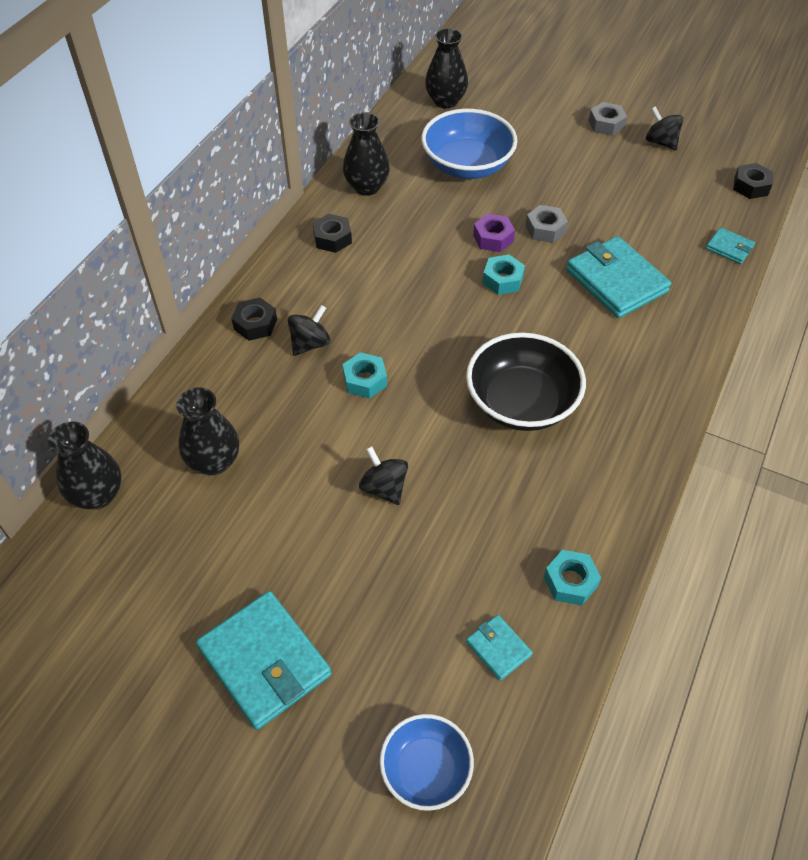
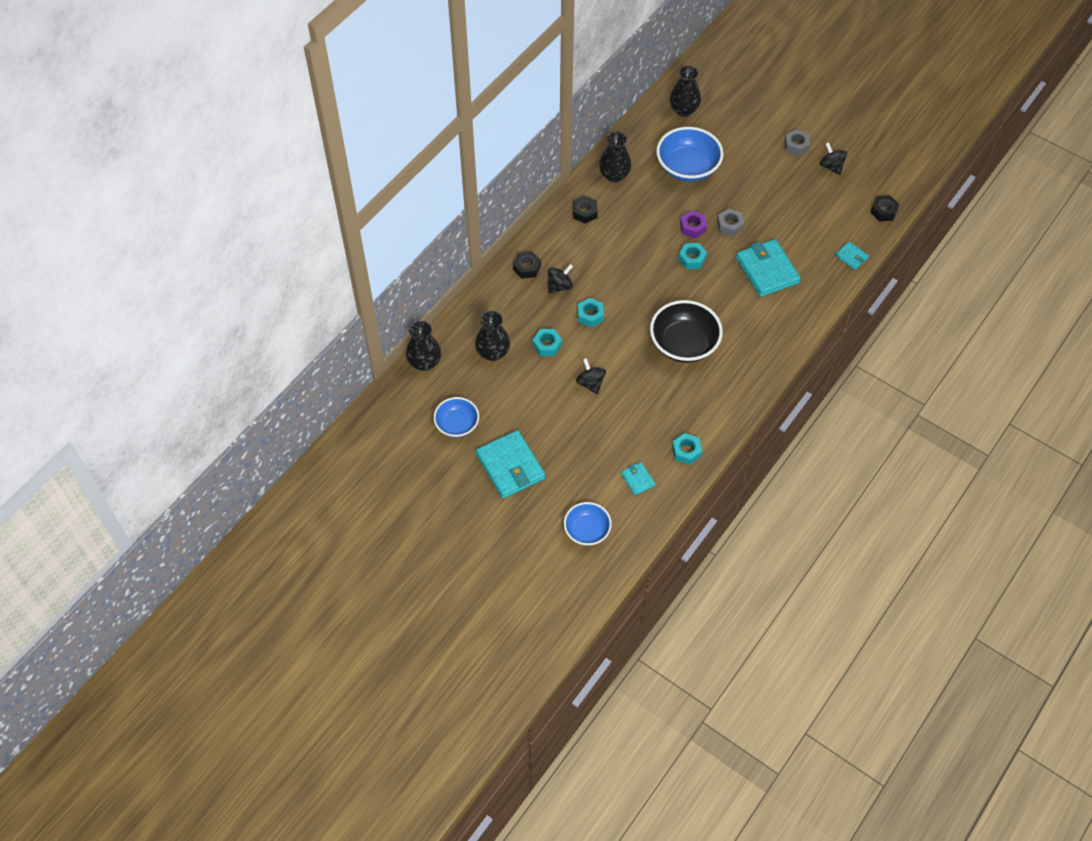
camera: 10 degrees right, 5 degrees up
none -> blue bowl [433,397,479,438]
none -> turquoise nut [533,329,562,356]

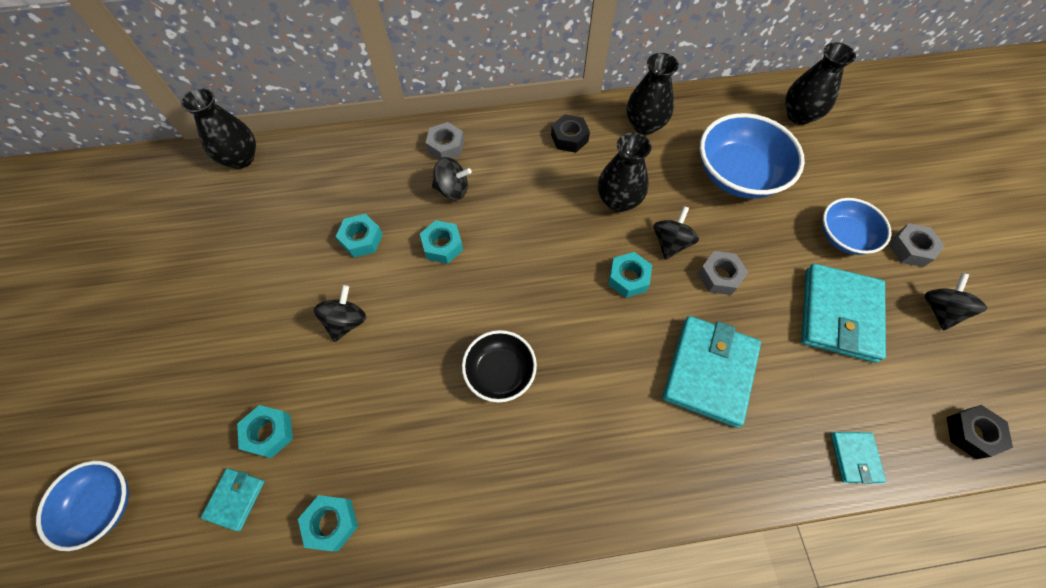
camera: 45 degrees right, 5 degrees up
blue bowl [433,397,479,438] -> blue bowl moved to [822,198,891,255]
black vase [475,311,510,361] -> black vase moved to [598,133,651,212]
turquoise wallet [476,430,545,499] -> turquoise wallet moved to [801,264,886,363]
black nut [513,251,541,279] -> grey nut [426,122,464,159]
black bowl [650,300,723,363] -> black bowl [462,330,537,403], size x0.61
purple nut [680,210,707,238] -> black spinning top [654,206,699,260]
none -> turquoise nut [237,405,293,458]

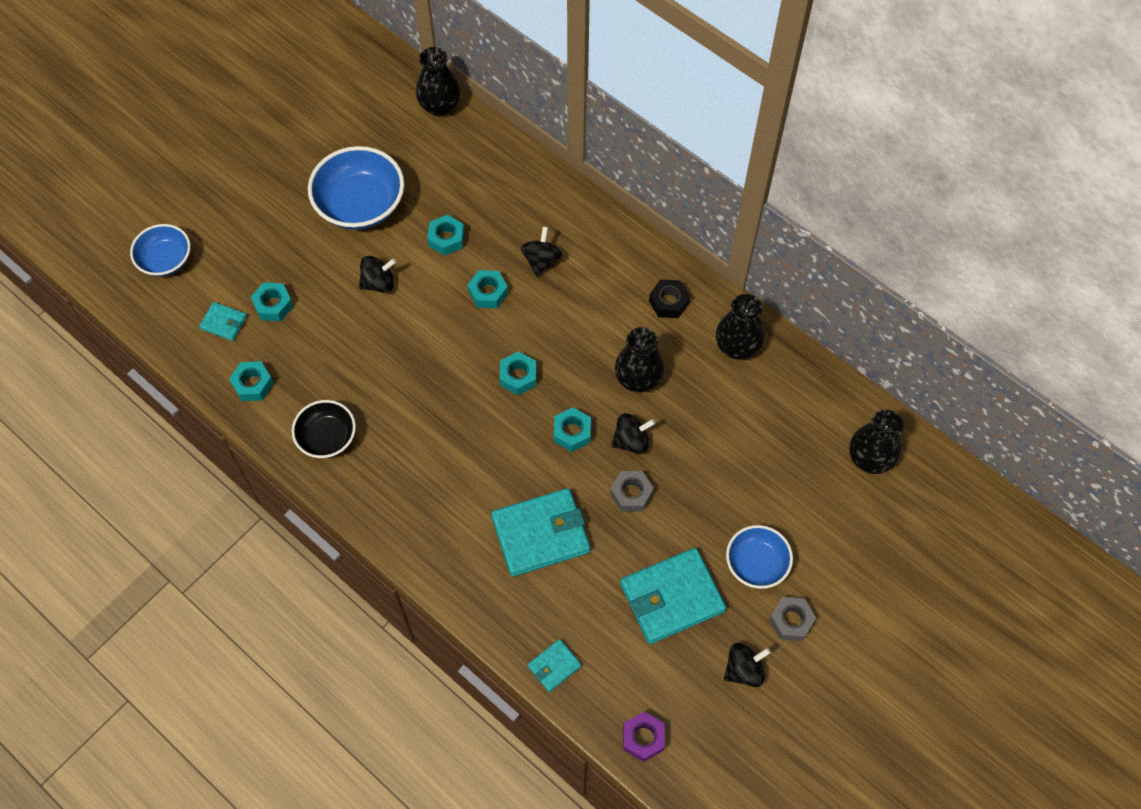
camera: 50 degrees right, 0 degrees up
turquoise wallet [201,468,265,531] -> turquoise wallet turned 45 degrees clockwise [199,302,247,341]
grey nut [426,122,464,159] -> none
black spinning top [432,157,472,200] -> black spinning top turned 135 degrees counterclockwise [521,226,562,277]
black bowl [462,330,537,403] -> black bowl moved to [292,400,356,458]
blue bowl [700,113,805,198] -> blue bowl moved to [308,146,404,230]
black nut [947,405,1013,459] -> purple nut [623,712,665,762]
none -> turquoise nut [500,352,536,395]

